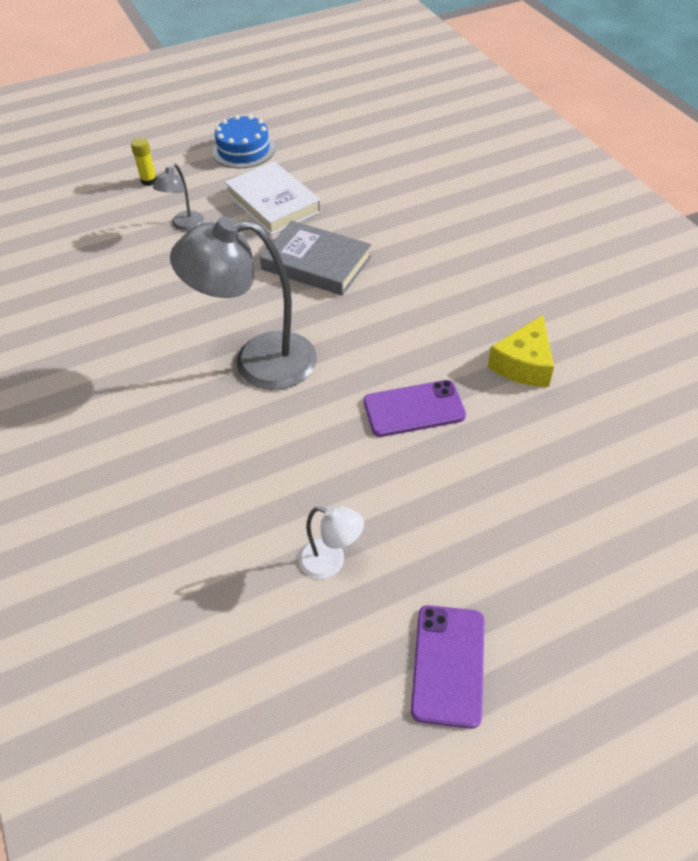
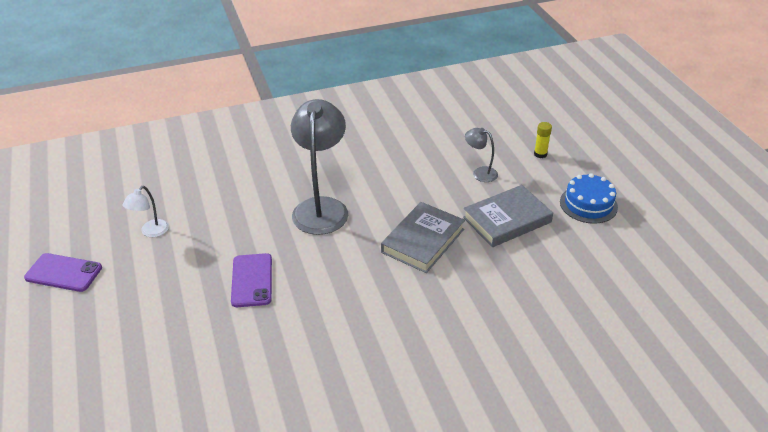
camera: 95 degrees right, 10 degrees down
white book [225,161,321,235] -> grey book [463,185,553,247]
yellow cheese [488,315,554,387] -> none

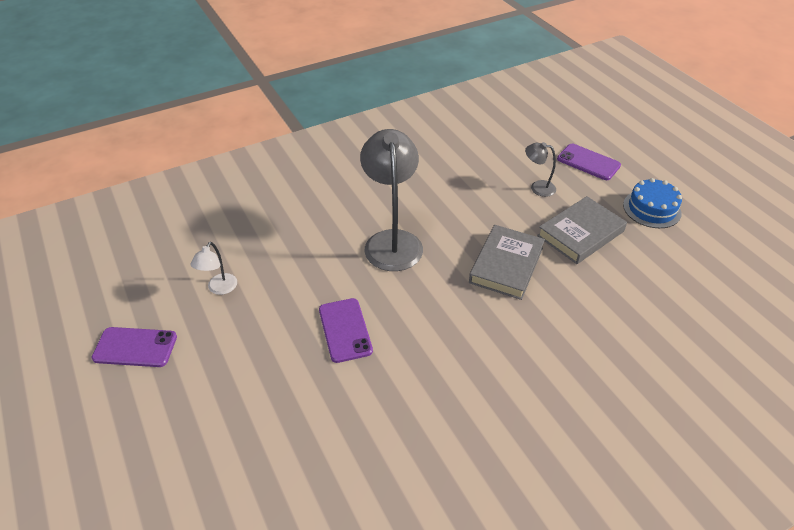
camera: 10 degrees left, 5 degrees up
yellow glue stick [534,122,552,158] -> purple phone [557,144,621,180]

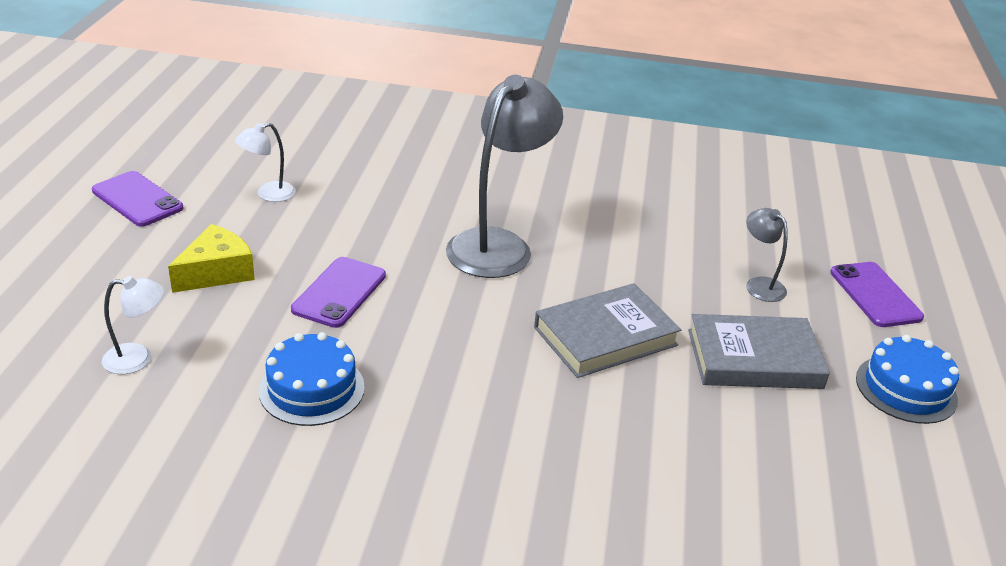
camera: 35 degrees right, 10 degrees down
none -> white lamp [102,276,164,374]
none -> yellow cheese [168,224,255,293]
none -> blue cake [259,332,365,426]

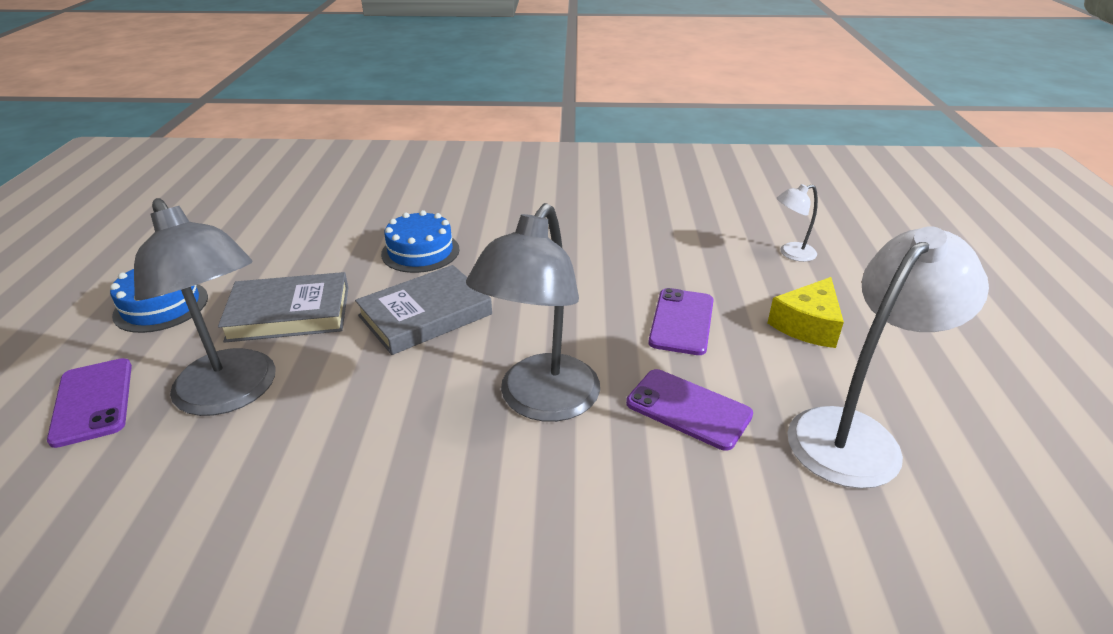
camera: 175 degrees right, 0 degrees up
purple phone [92,171,183,227] -> purple phone moved to [626,369,753,451]
white lamp [235,123,296,202] -> white lamp [787,226,989,489], size x2.14
blue cake [259,332,365,426] -> blue cake moved to [381,210,460,273]
grey lamp [746,208,788,302] -> grey lamp [134,198,275,416], size x2.14

